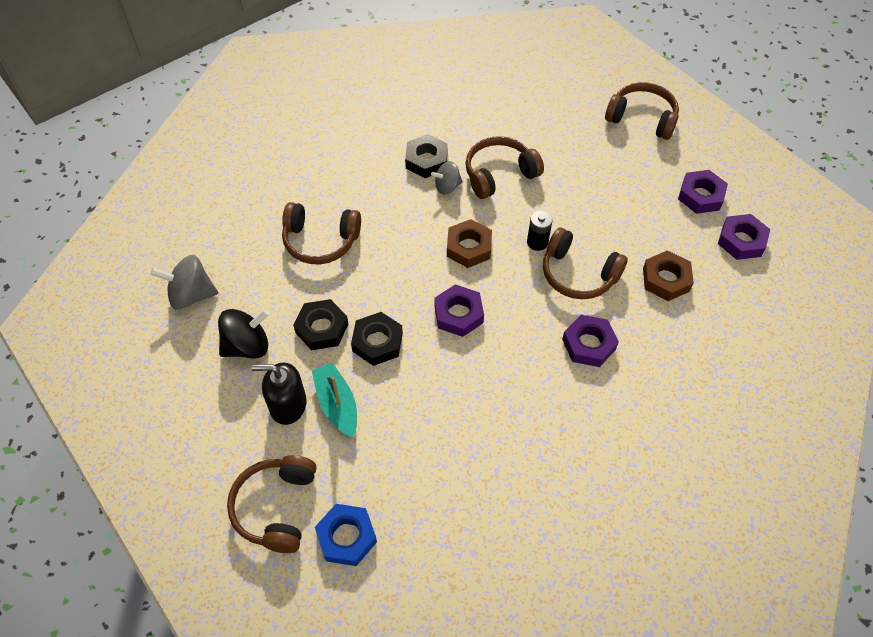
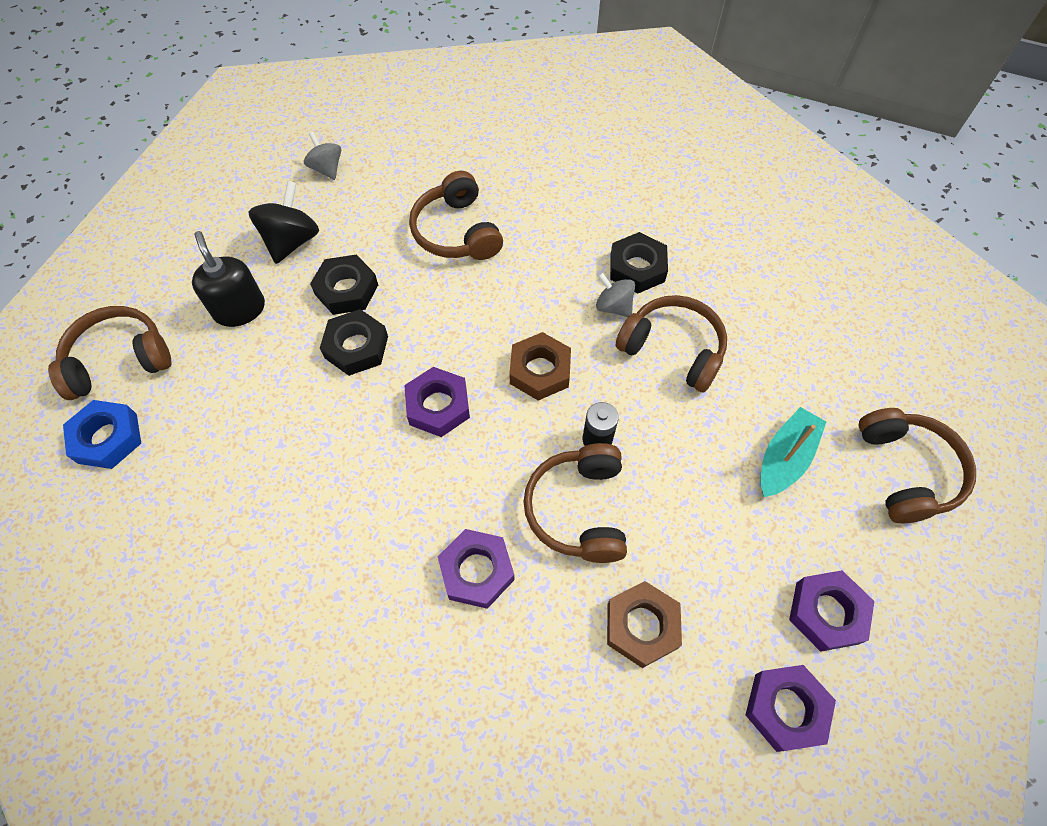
camera: 60 degrees right, 5 degrees up
grey spinning top [151,255,218,310] -> grey spinning top [304,132,341,180], size x0.64
black spinning top [218,309,269,359] -> black spinning top turned 105 degrees counterclockwise [248,181,319,264]
turquoise boat [312,363,357,437] -> turquoise boat moved to [761,407,826,497]

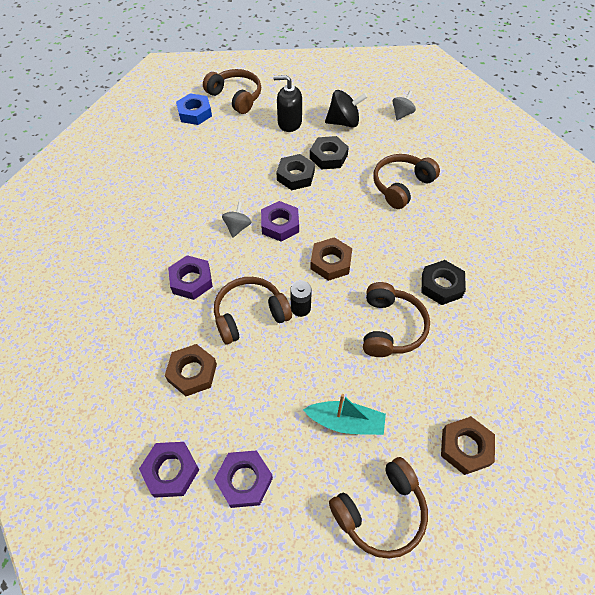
camera: 65 degrees right, 5 degrees down
black soap dispenser [192,231,265,327] -> black soap dispenser turned 120 degrees counterclockwise [273,75,302,132]
grey spinning top [596,273,635,317] -> grey spinning top moved to [222,202,251,238]
none -> brown nut [441,416,495,475]

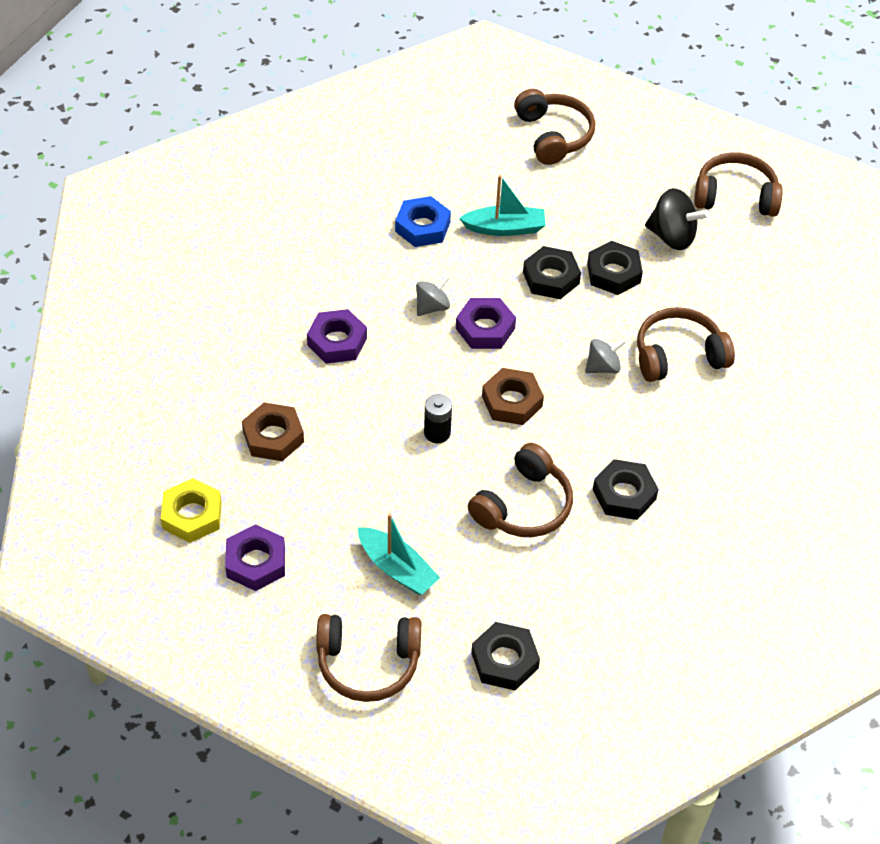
camera: 30 degrees right, 5 degrees down
purple nut [139,442,199,498] -> yellow nut [161,478,222,543]
blue nut [176,93,212,125] -> blue nut moved to [395,196,451,247]
brown headphones [214,277,292,344] -> brown headphones moved to [694,152,783,217]
black soap dispenser [273,75,302,132] -> none
grey spinning top [392,91,416,120] -> grey spinning top moved to [585,339,626,373]
brown nut [441,416,495,475] -> black nut [471,622,540,690]
none -> turquoise boat [459,175,546,236]

